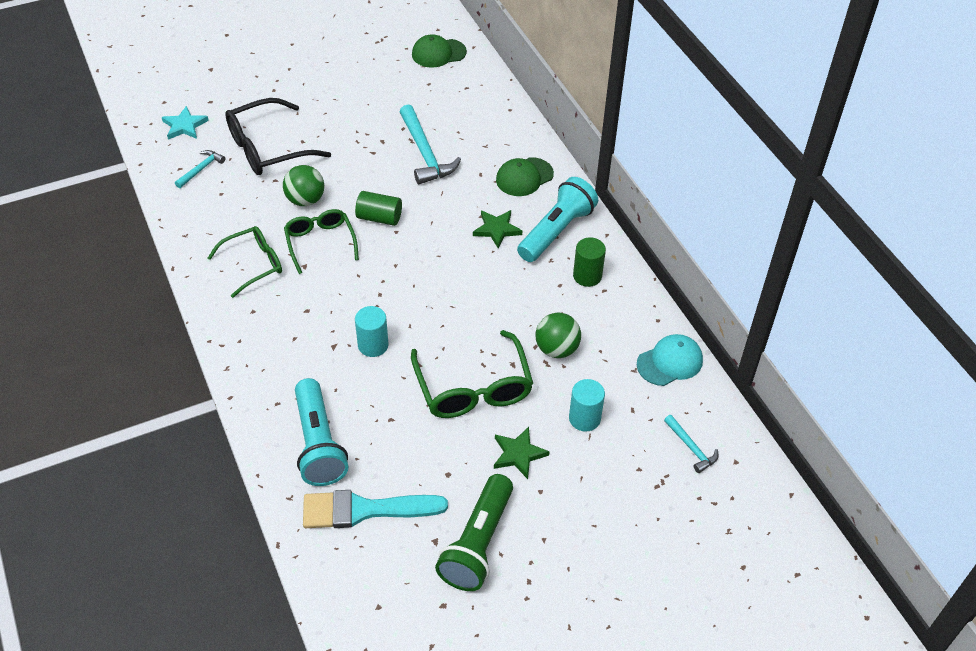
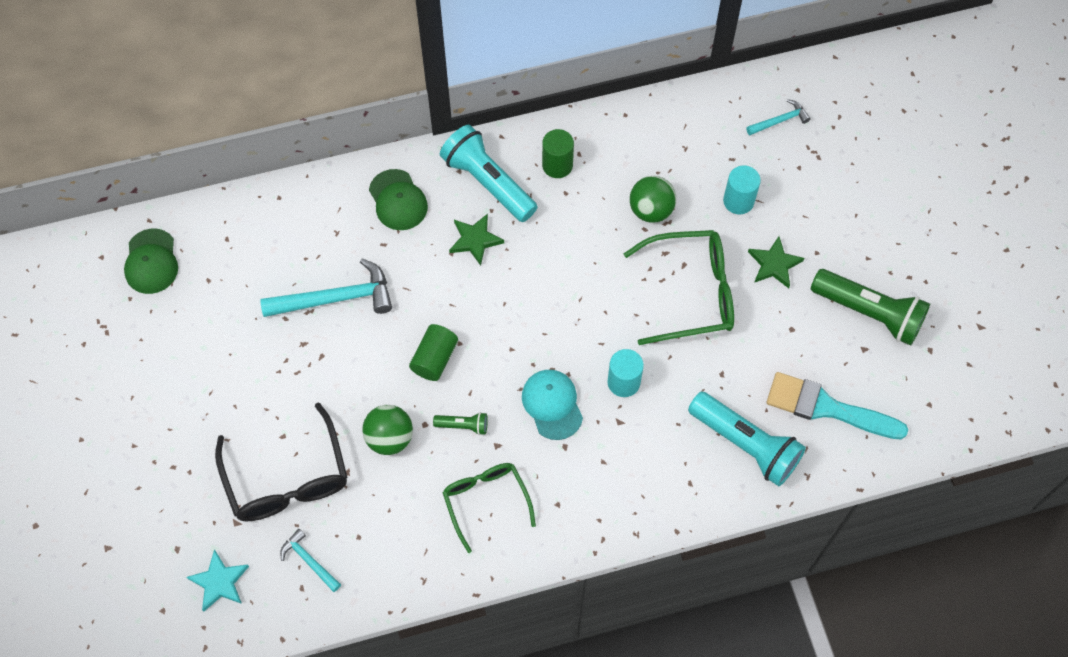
camera: 80 degrees left, 15 degrees up
green glasses [284,209,359,274] -> green flashlight [433,412,488,435]
turquoise flashlight [295,378,348,486] -> turquoise flashlight turned 45 degrees clockwise [688,392,806,486]
turquoise brush [303,490,448,528] -> turquoise brush turned 105 degrees clockwise [767,372,908,439]
turquoise cap [637,334,703,386] -> turquoise cap moved to [522,370,583,440]

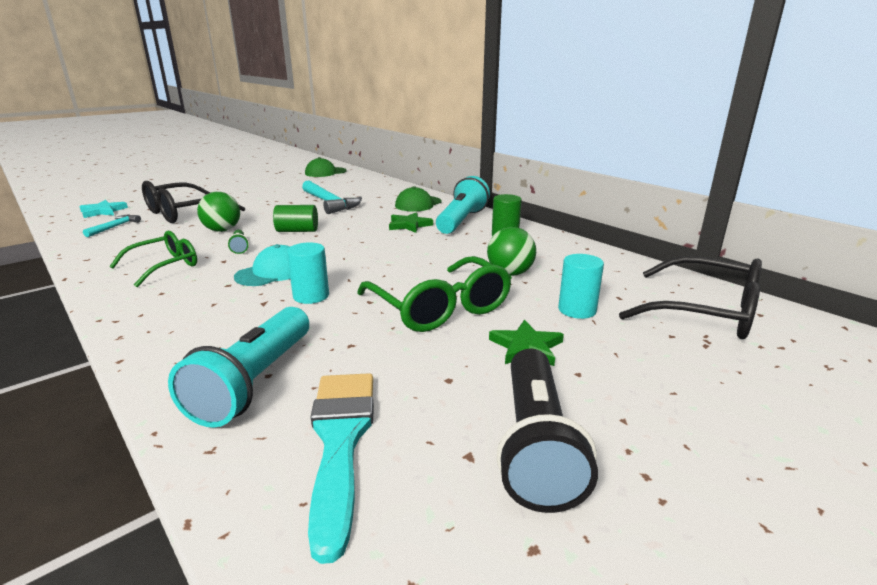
camera: 65 degrees right, 40 degrees down
turquoise hammer [746,99,811,135] -> black glasses [619,256,762,339]
green flashlight [811,269,930,346] -> black flashlight [497,349,598,513]

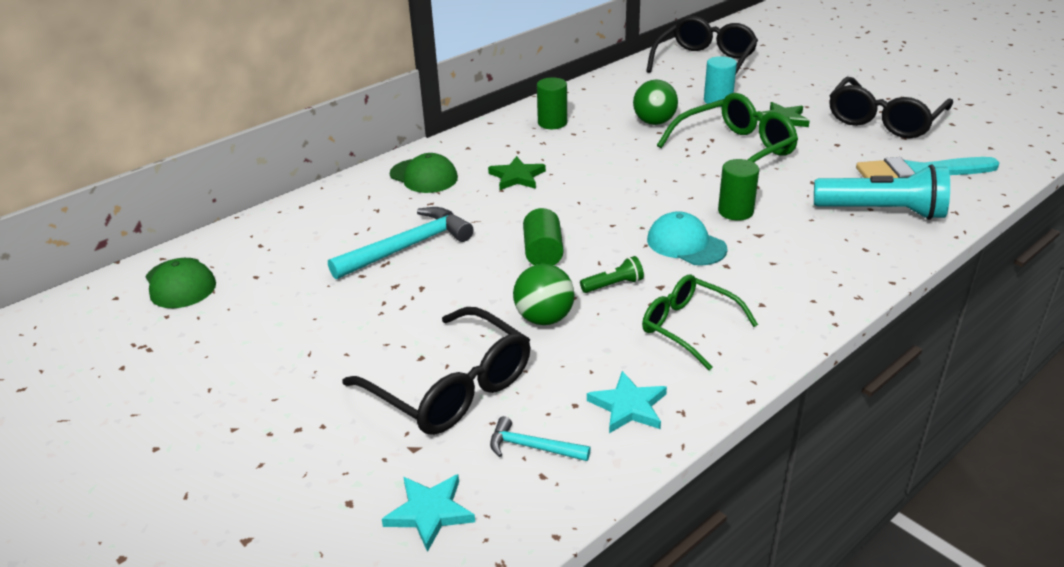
camera: 90 degrees left, 10 degrees up
turquoise cylinder [287,242,329,304] -> green cylinder [718,159,759,221]
turquoise flashlight [436,176,490,234] -> none
black flashlight [497,349,598,513] -> black glasses [829,77,953,138]
none -> turquoise star [587,371,667,433]

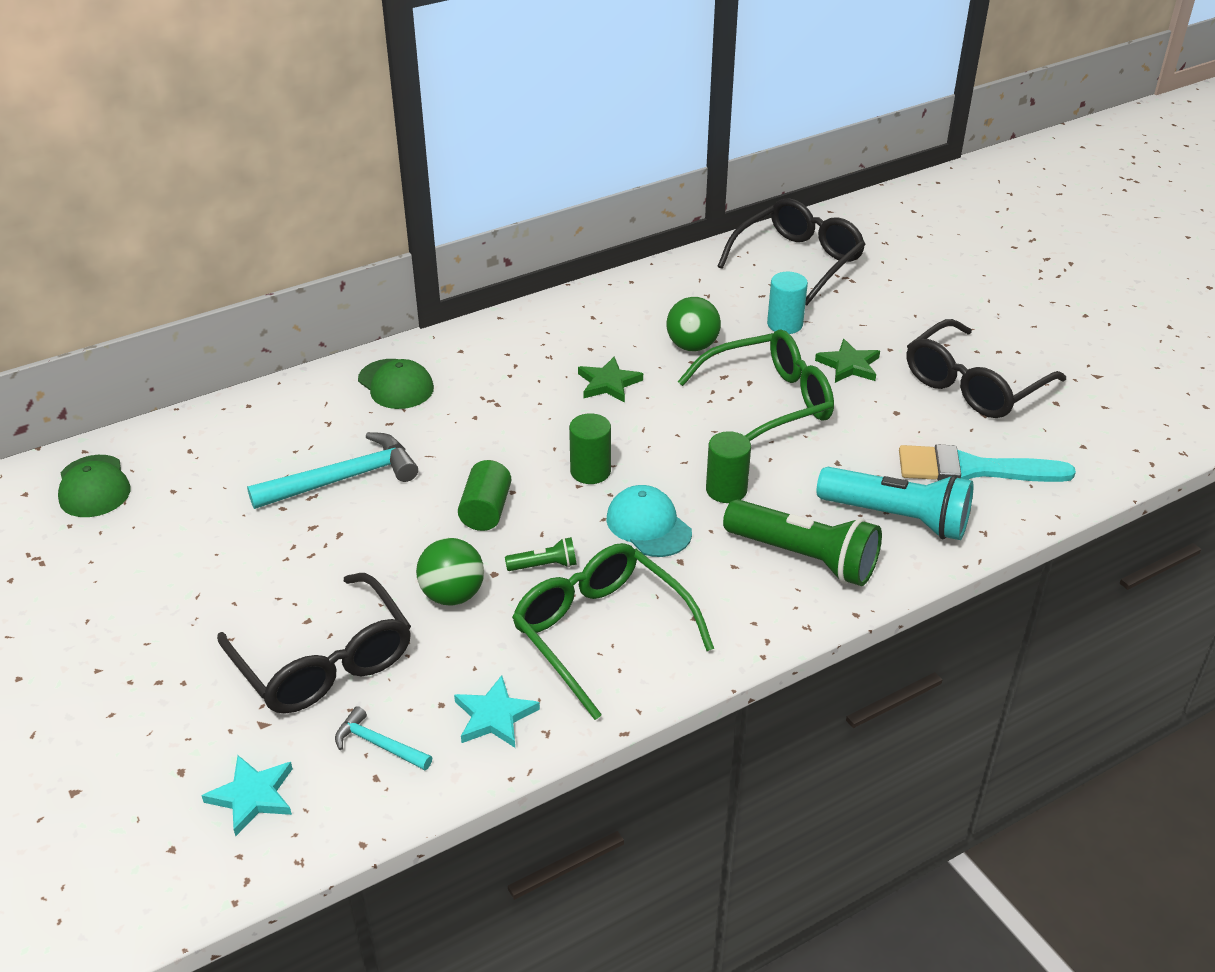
camera: 10 degrees right, 5 degrees up
green star [488,156,546,190] -> green star moved to [578,357,643,403]
green cylinder [537,78,567,129] -> green cylinder moved to [569,413,611,484]
green glasses [642,274,758,370] -> green glasses [512,543,714,720], size x1.51
none -> green flashlight [723,499,882,586]

